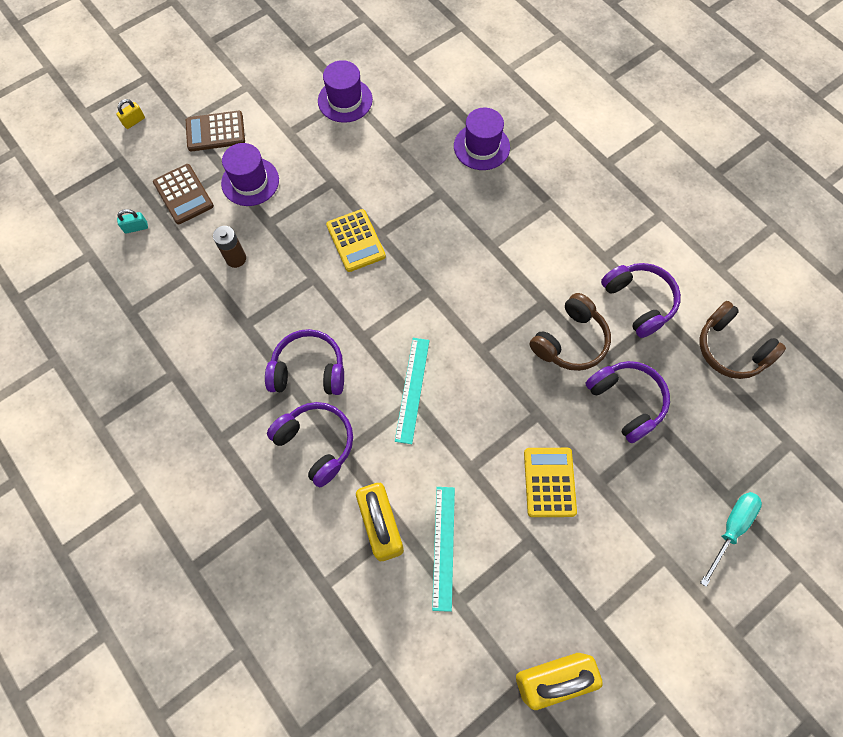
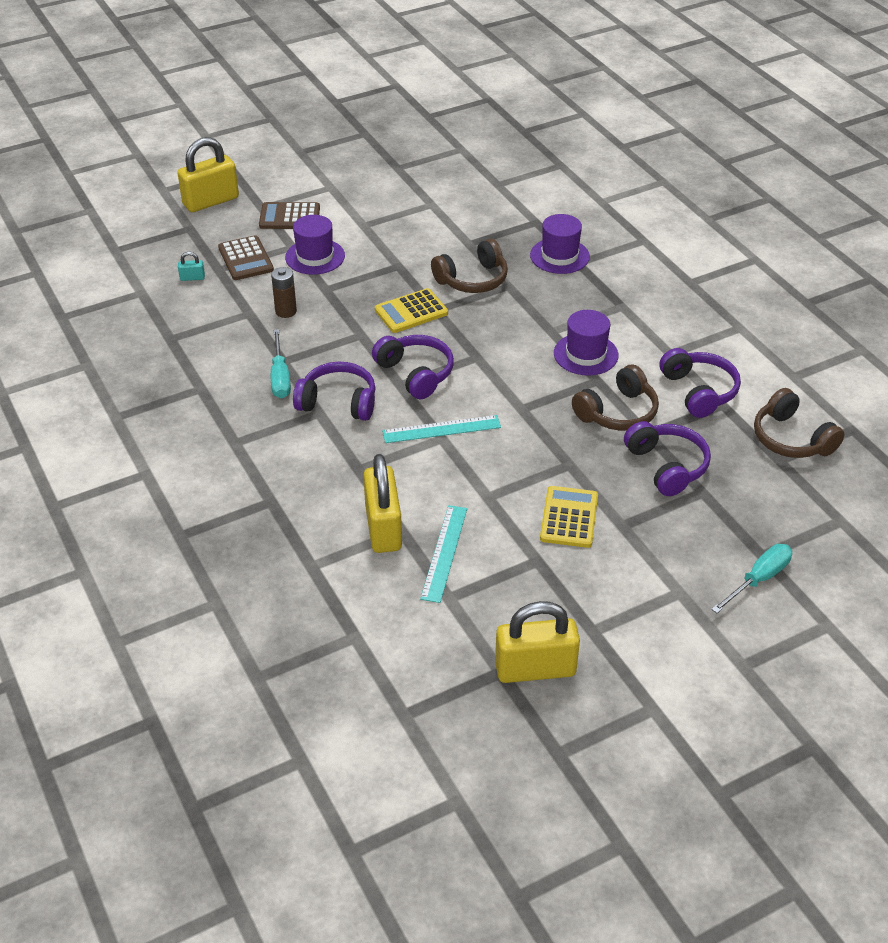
camera: 10 degrees right, 25 degrees down
yellow padlock [117,99,145,129] -> yellow padlock [177,137,239,212], size x2.40
purple headphones [267,402,353,487] -> purple headphones moved to [372,335,454,399]
purple hat [318,60,373,123] -> purple hat moved to [554,310,619,376]
yellow calculator [326,209,386,272] -> yellow calculator turned 75 degrees clockwise [375,288,448,333]
turquoise ruler [395,338,430,444] -> turquoise ruler turned 60 degrees clockwise [382,415,501,443]
none -> turquoise screwdriver [271,329,291,398]
none -> brown headphones [431,239,508,293]

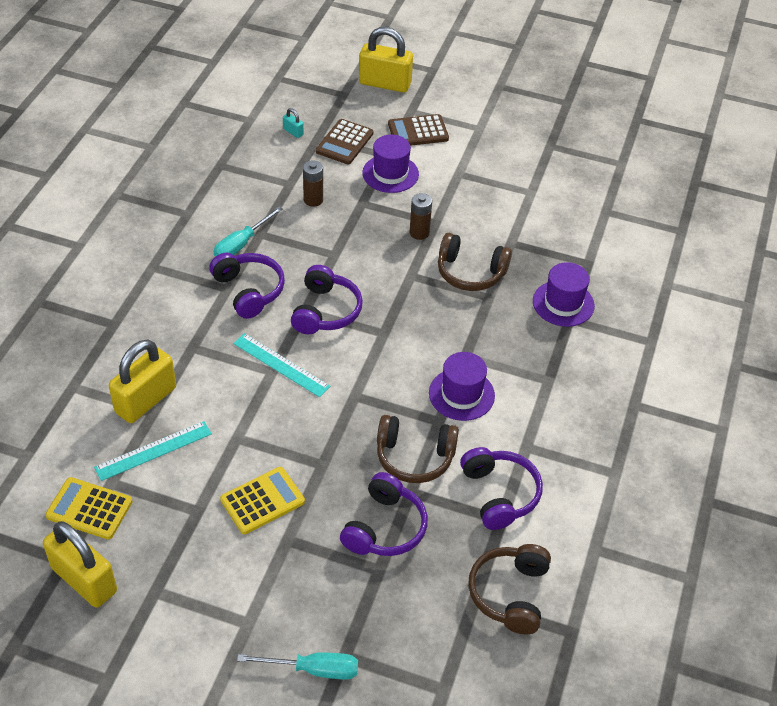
camera: 45 degrees right, 5 degrees up
brown calculator [259,202,320,229] -> brown calculator turned 60 degrees counterclockwise [388,114,449,146]
yellow calculator [375,288,448,333] -> yellow calculator moved to [45,477,132,539]
purple headphones [659,348,741,418] -> purple headphones turned 45 degrees counterclockwise [460,447,543,530]
none -> brown battery [410,193,432,240]

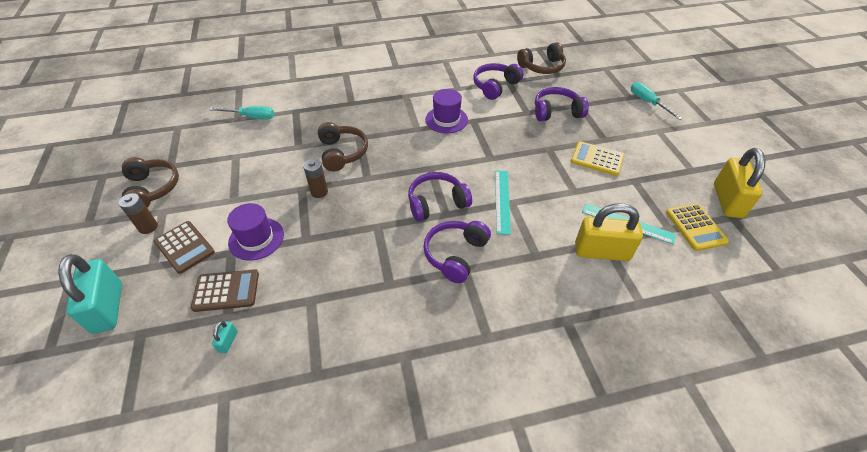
camera: 120 degrees left, 0 degrees up
turquoise screwdriver [214,206,282,257] -> turquoise screwdriver moved to [209,106,274,120]
brown battery [303,160,323,207] -> brown battery moved to [119,193,158,234]
yellow padlock [359,27,413,93] -> turquoise padlock [58,254,122,334]
brown headphones [377,415,459,483] -> brown headphones moved to [122,157,179,207]
purple hat [533,262,595,327] -> none

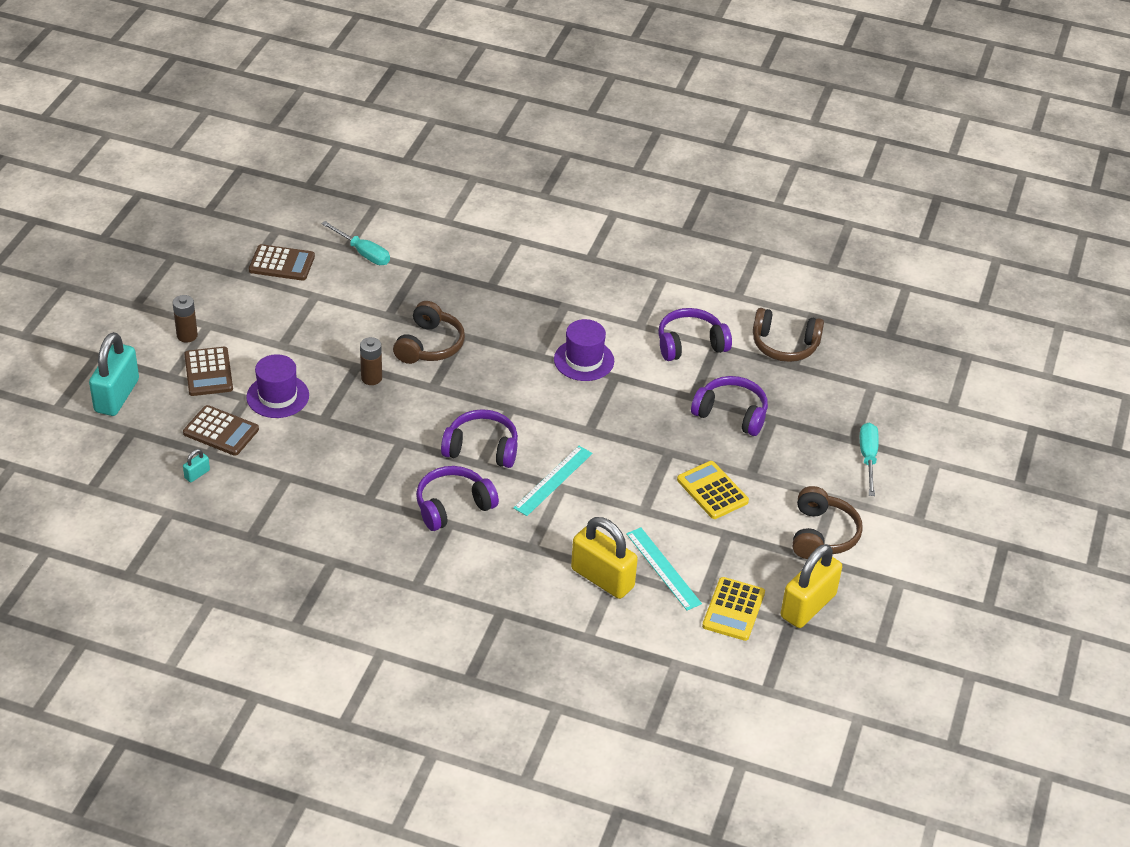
camera: 30 degrees right, 5 degrees down
brown headphones [122,157,179,207] -> brown headphones moved to [792,486,863,559]
none -> brown calculator [249,244,315,281]

